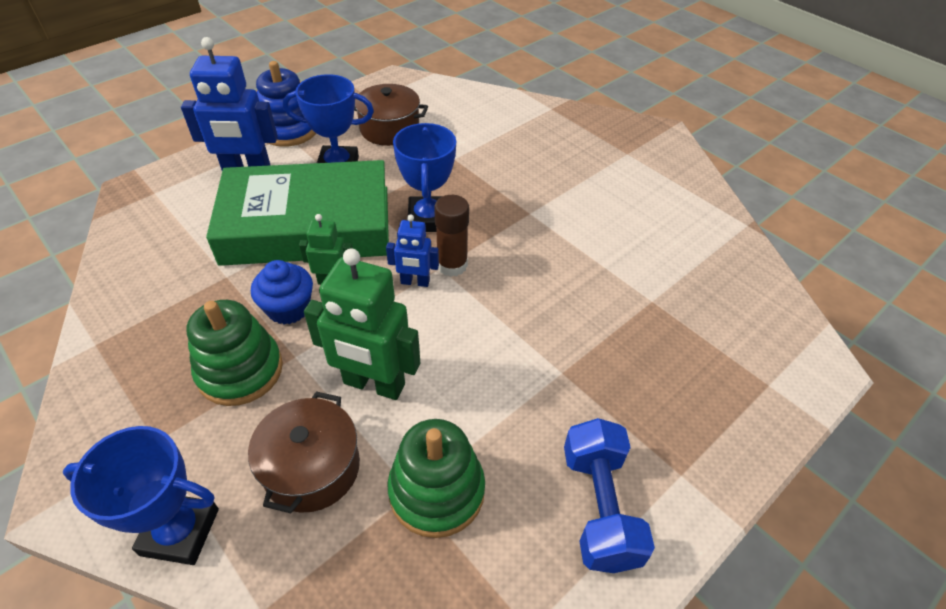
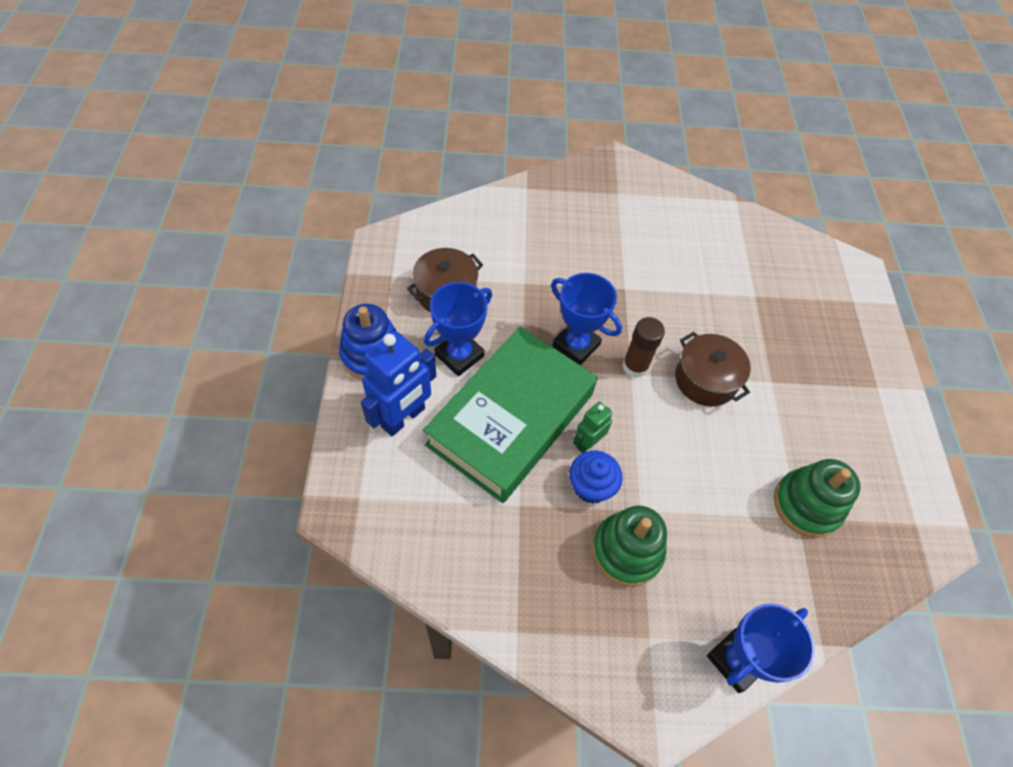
camera: 50 degrees left, 10 degrees up
brown pot [248,391,360,513] -> brown pot moved to [675,332,751,406]
green robot [304,248,420,400] -> none
blue robot [386,214,439,287] -> none
blue dumbbell [564,418,655,573] -> none

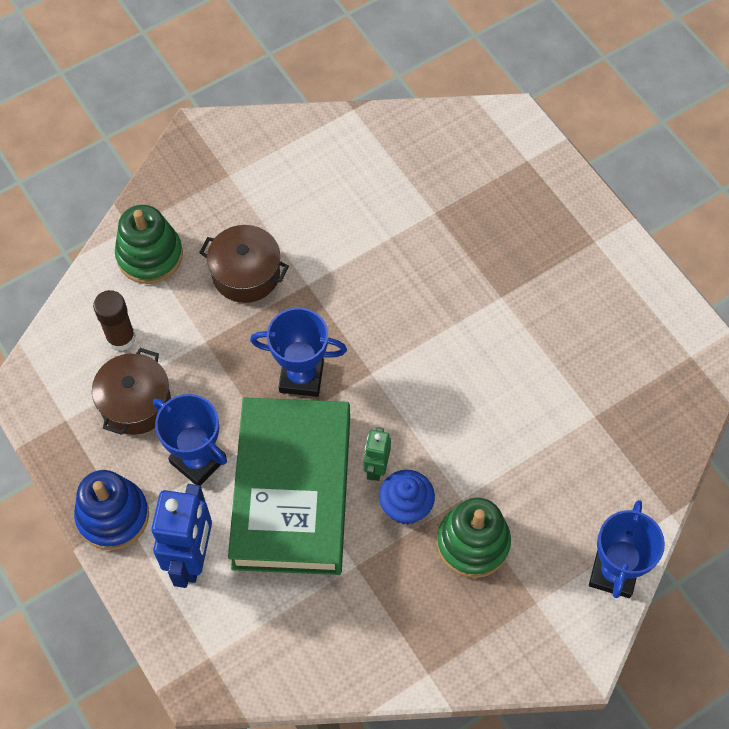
camera: 30 degrees left, 5 degrees up
blue trophy [424,282,492,376] -> blue trophy turned 60 degrees counterclockwise [153,394,227,486]
brown glue stick [622,317,665,378] -> brown glue stick moved to [93,290,136,351]
brown pot [675,332,751,406] -> brown pot moved to [199,225,289,303]
green stacking toy [774,459,860,538] -> green stacking toy moved to [115,205,183,284]

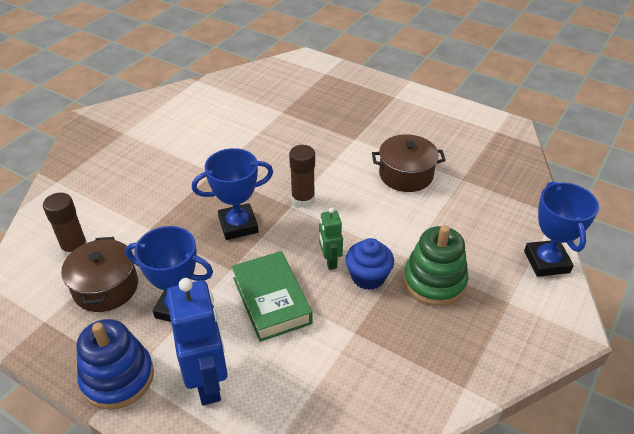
camera: 25 degrees left, 20 degrees down
green stacking toy [115,205,183,284] -> none
brown pot [199,225,289,303] -> brown pot moved to [372,134,446,192]
green book [228,397,350,575] -> green book [232,251,313,342], size x0.56
none -> brown glue stick [289,145,315,208]

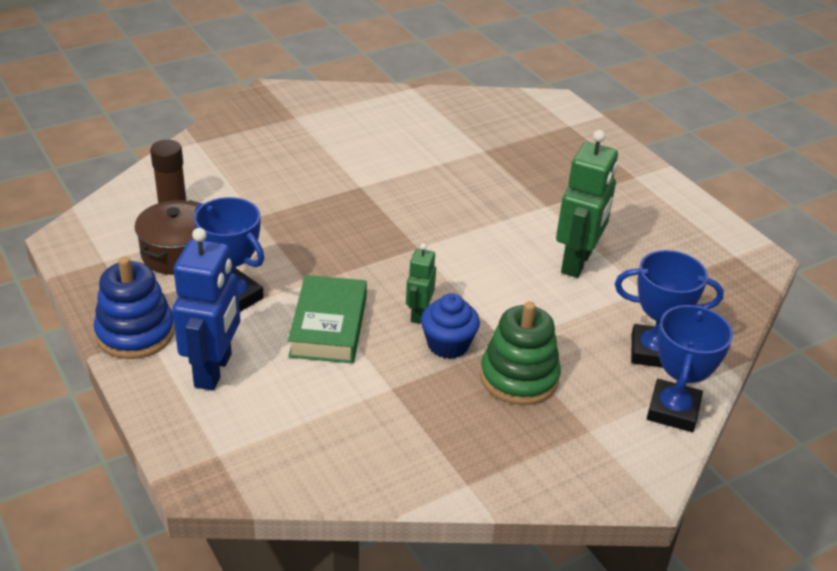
camera: 25 degrees right, 5 degrees down
blue trophy [192,148,273,240] -> blue trophy moved to [615,250,724,368]
brown glue stick [289,145,315,208] -> none
brown pot [372,134,446,192] -> green robot [556,130,618,278]

